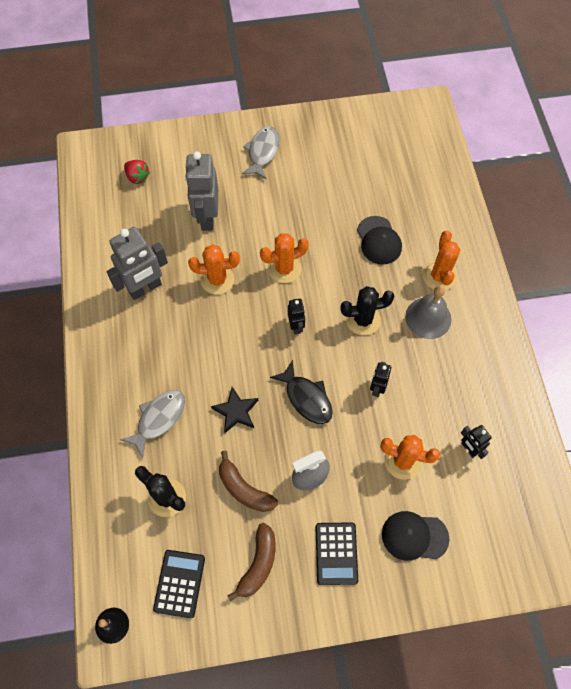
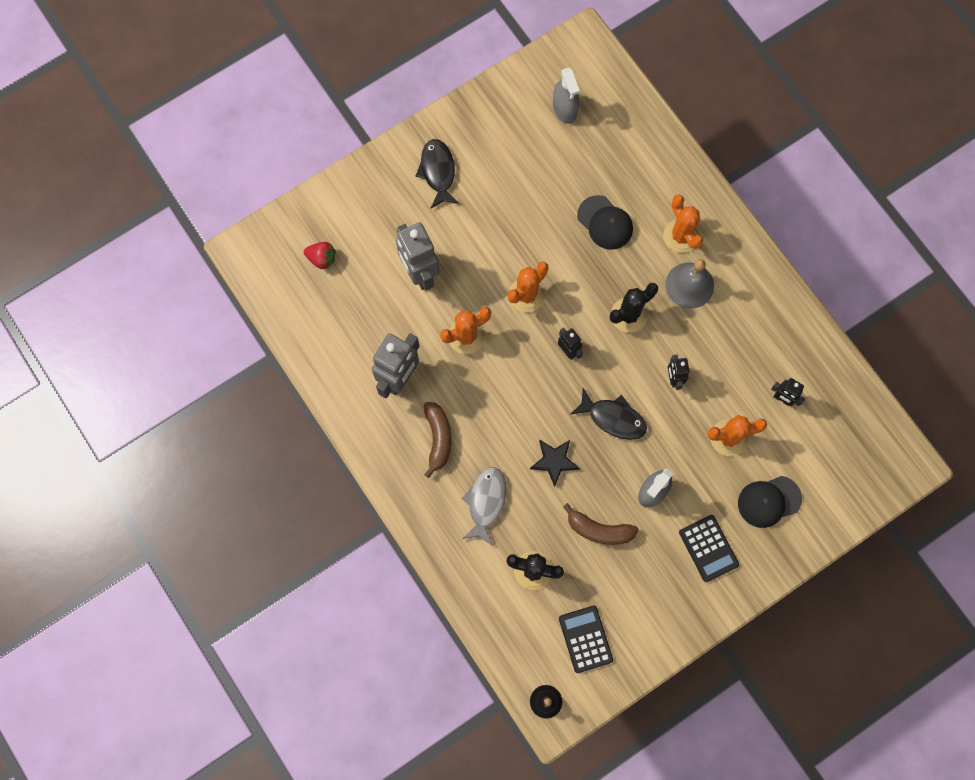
camera: 25 degrees left, 10 degrees up
brown banana [227,523,276,602] -> brown banana moved to [424,402,452,478]
grey fish [242,126,280,180] -> black fish [416,139,460,208]
none -> grey spray bottle [553,67,580,124]

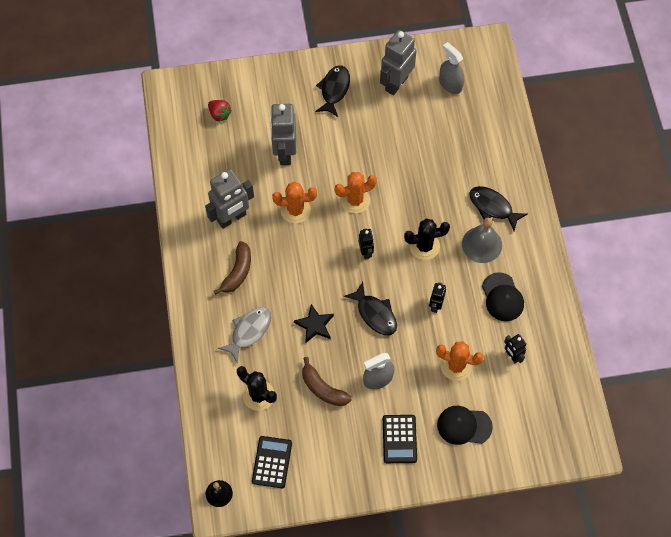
camera: 25 degrees right, 10 degrees down
grey spray bottle [553,67,580,124] -> grey spray bottle turned 135 degrees clockwise [439,42,464,94]
black cap [577,195,633,250] -> black cap moved to [482,272,524,321]
orange cactus [663,194,703,253] -> black fish [469,186,528,231]
none -> grey robot [380,30,417,95]

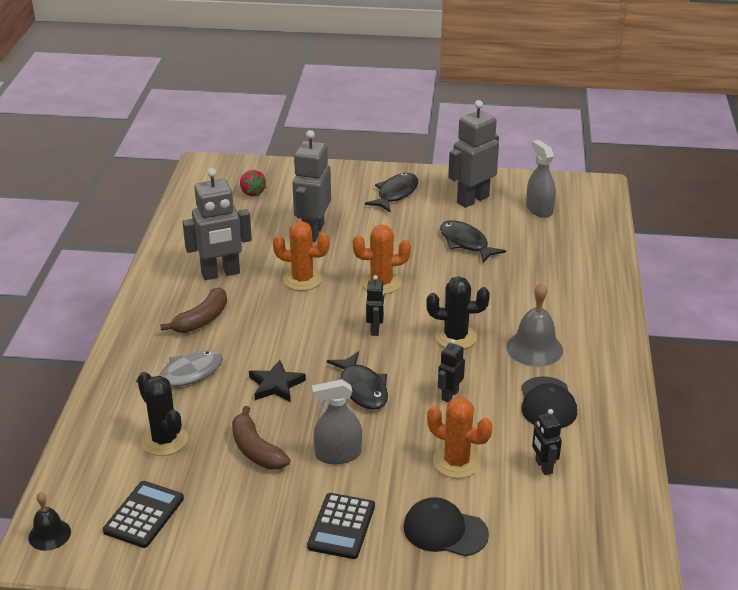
camera: 15 degrees right, 30 degrees down
black fish [469,186,528,231] -> black fish moved to [440,220,506,263]

